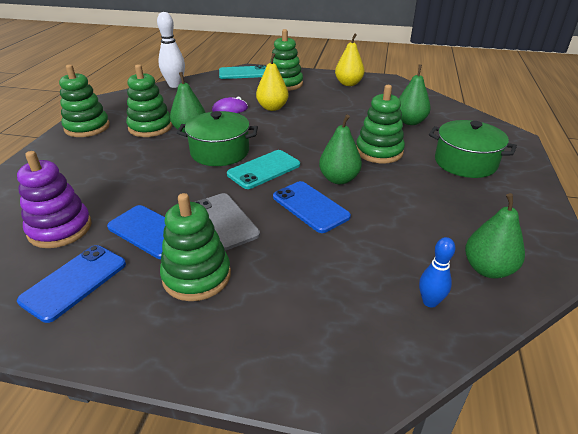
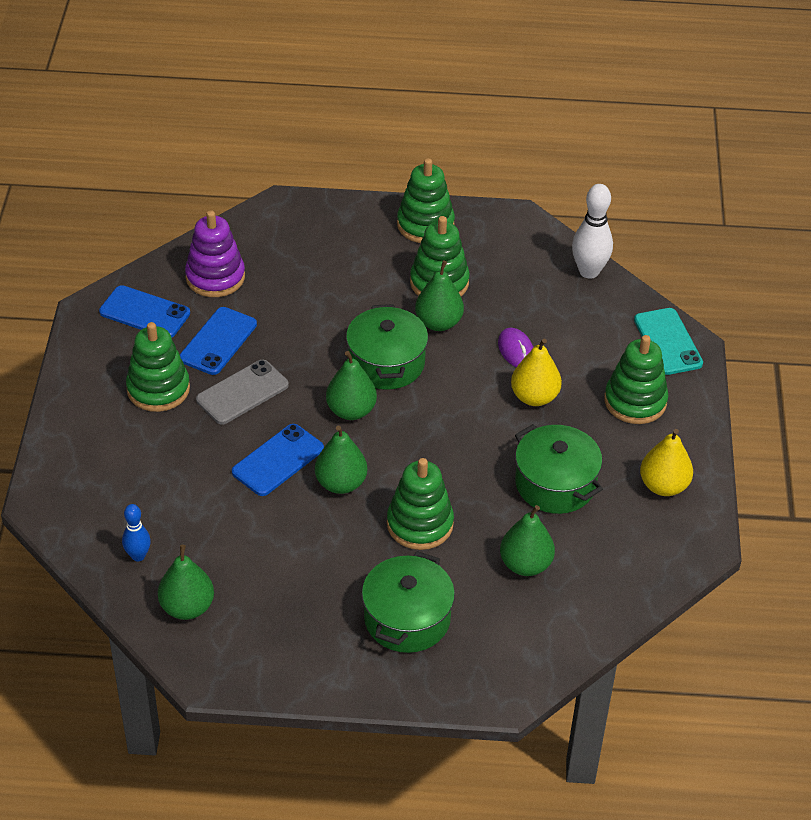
camera: 80 degrees right, 10 degrees up
turquoise phone [227,150,300,189] -> green pear [326,351,377,420]
none -> green pot [515,424,603,514]

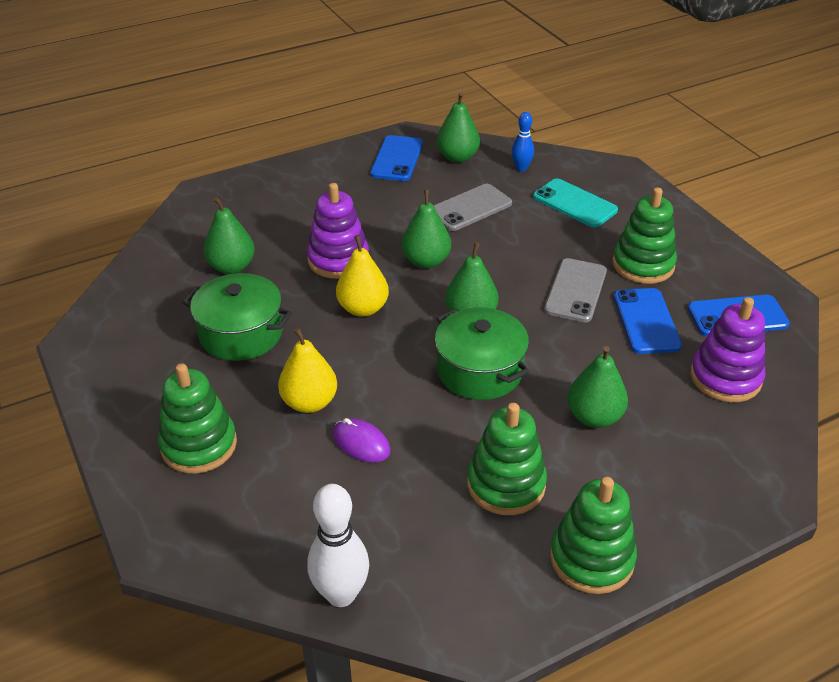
camera: 150 degrees right, 5 degrees down
blue phone [232,424,324,496] -> blue phone moved to [370,135,423,181]
green pot [362,551,455,653] -> none
green stacking toy [387,458,454,550] -> purple stacking toy [307,183,369,279]
green pear [415,260,464,331] -> green pear moved to [567,346,628,428]
turquoise phone [634,308,703,375] -> turquoise phone moved to [533,178,618,227]
yellow pear [640,429,693,496] -> yellow pear moved to [336,235,389,317]
none -> grey phone [434,184,512,231]

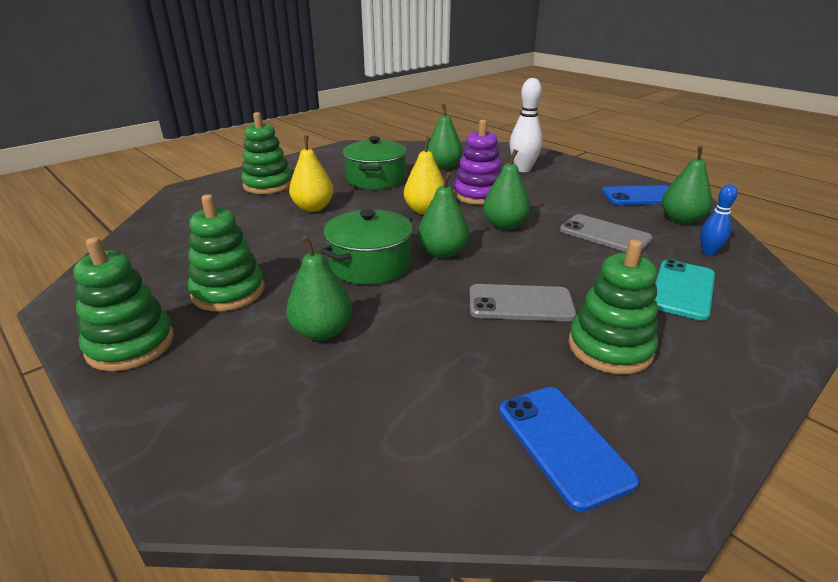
camera: 75 degrees right, 10 degrees down
white bowling pin [307,484,369,607] -> white bowling pin moved to [510,78,543,172]
purple mouse [333,418,391,462] -> none
blue phone [614,288,682,354] -> none
purple stacking toy [690,297,765,402] -> none

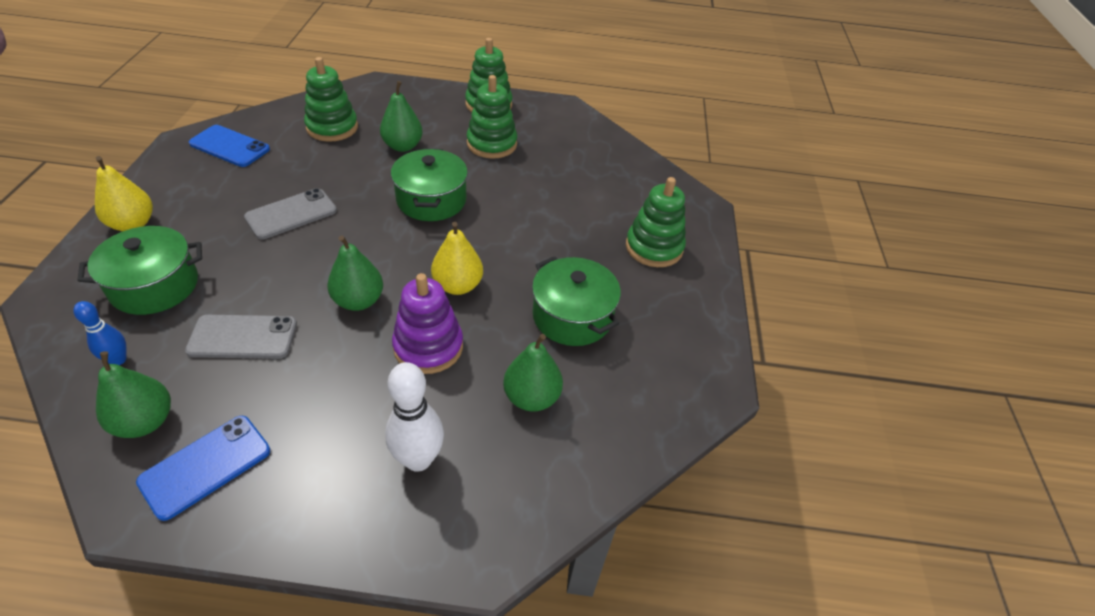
camera: 135 degrees right, 15 degrees up
yellow pear [289,135,334,212] -> yellow pear moved to [95,156,153,231]
green pear [418,171,469,258] -> none
green stacking toy [569,239,658,374] -> green stacking toy moved to [304,57,358,142]
turquoise phone [655,259,715,321] -> green pot [77,226,202,315]

